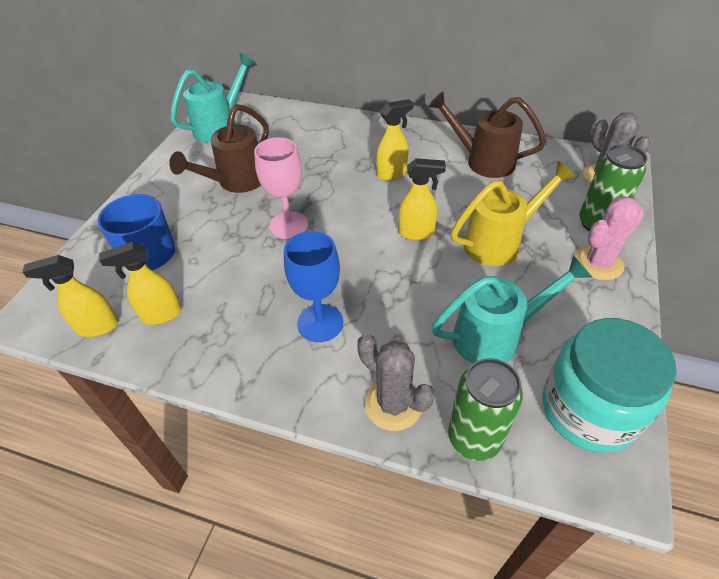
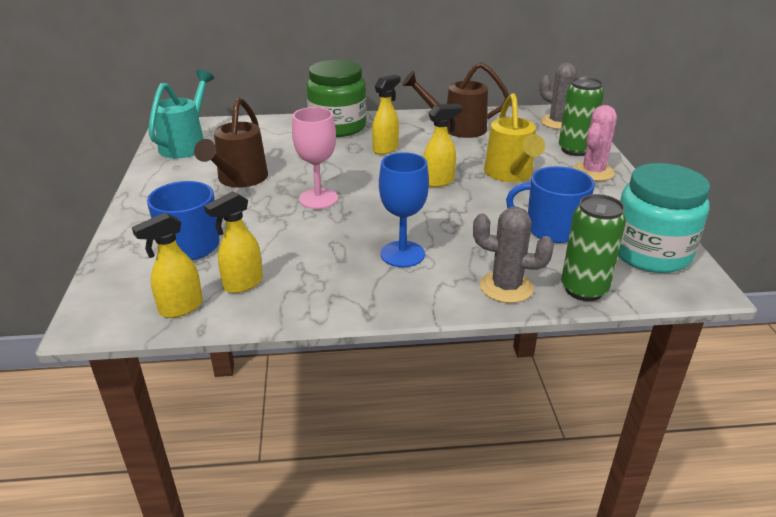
camera: 25 degrees left, 15 degrees down
turquoise watering can [432,255,592,364] -> blue mug [506,166,595,243]
yellow watering can [451,161,576,266] -> yellow watering can turned 135 degrees clockwise [484,93,545,182]
none -> green jar [306,60,366,137]

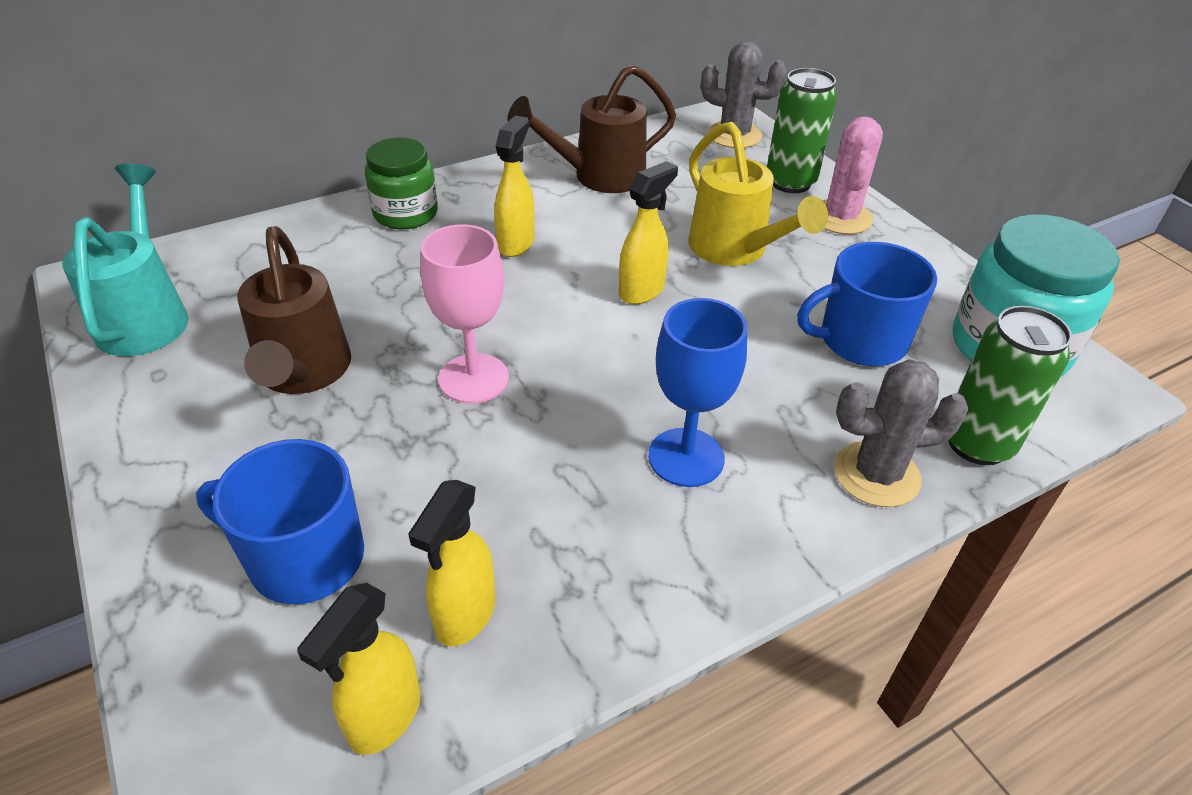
camera: 25 degrees left, 10 degrees up
green jar [306,60,366,137] -> green jar [365,138,438,230], size x0.65

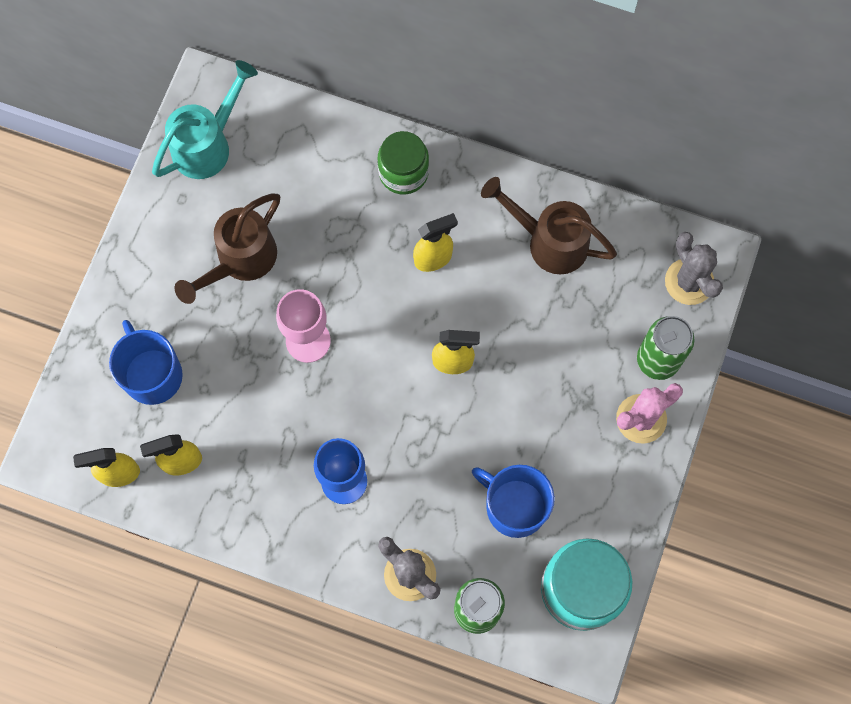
camera: 50 degrees right, 30 degrees up
yellow watering can [688,122,828,266] -> none

